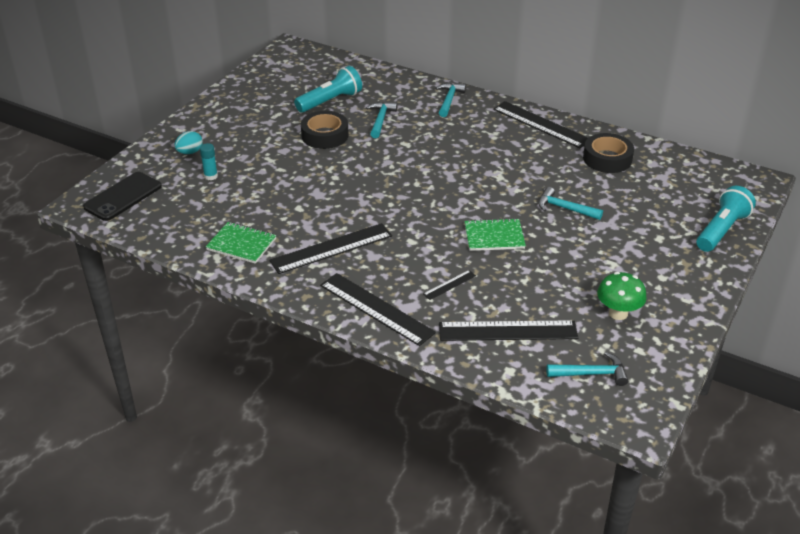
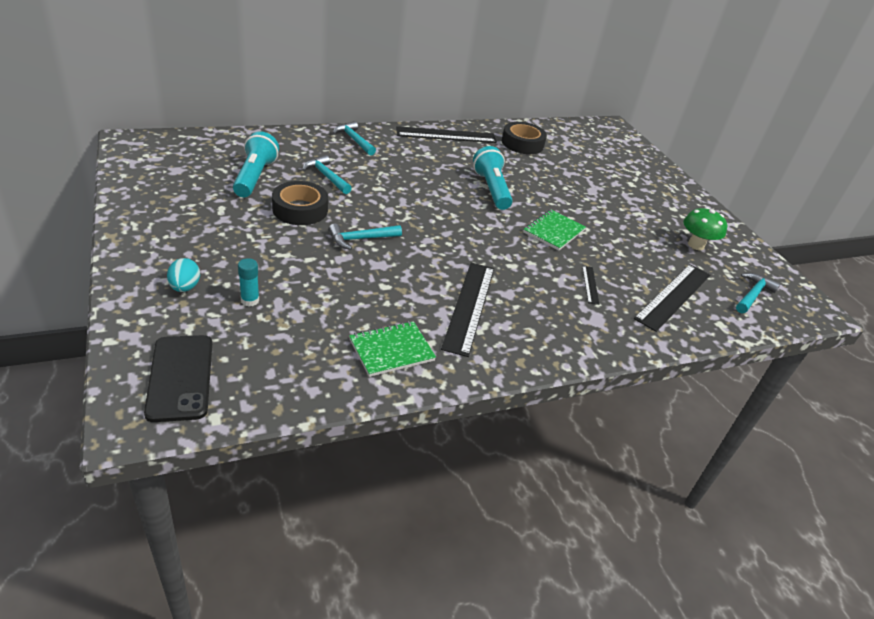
camera: 55 degrees left, 0 degrees up
black ruler [320,273,436,346] -> none
turquoise hammer [538,187,603,220] -> turquoise hammer moved to [329,223,402,250]
turquoise flashlight [697,186,756,252] -> turquoise flashlight moved to [473,146,513,210]

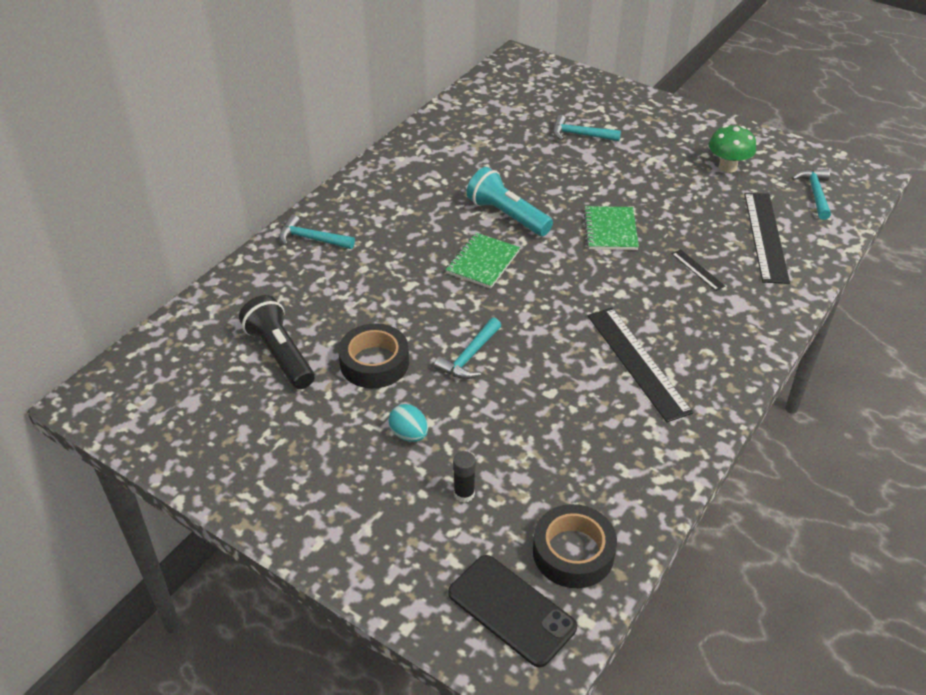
camera: 30 degrees left, 5 degrees up
turquoise egg [167,258,200,292] -> turquoise egg moved to [389,404,428,442]
turquoise flashlight [233,131,279,197] -> black flashlight [239,295,315,389]
turquoise glue stick [238,258,259,307] -> black glue stick [453,451,476,503]
turquoise hammer [302,155,352,194] -> turquoise hammer moved to [553,115,621,141]
green notebook [349,321,436,377] -> green notebook moved to [445,233,520,289]
black ruler [396,126,497,143] -> none
black tape [502,122,547,154] -> black tape moved to [533,504,617,588]

